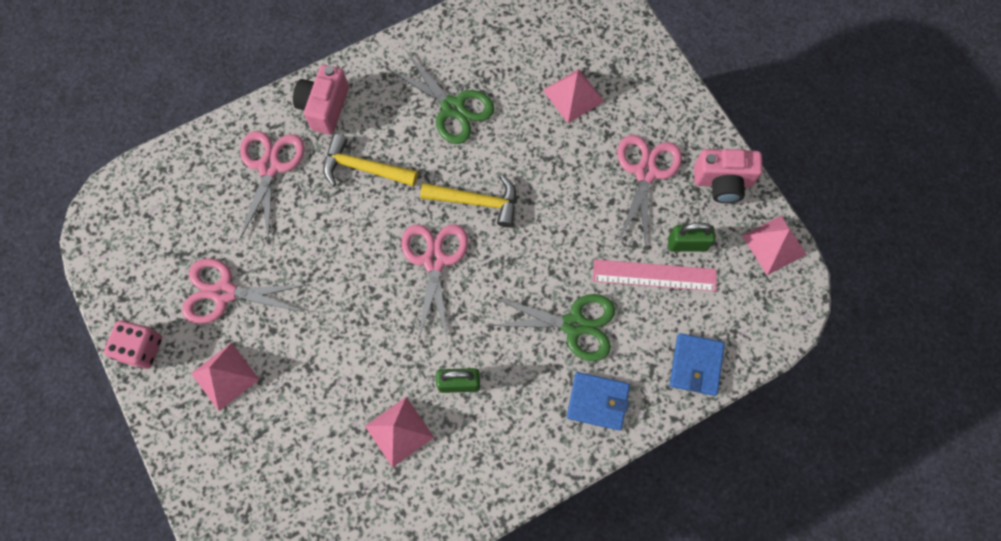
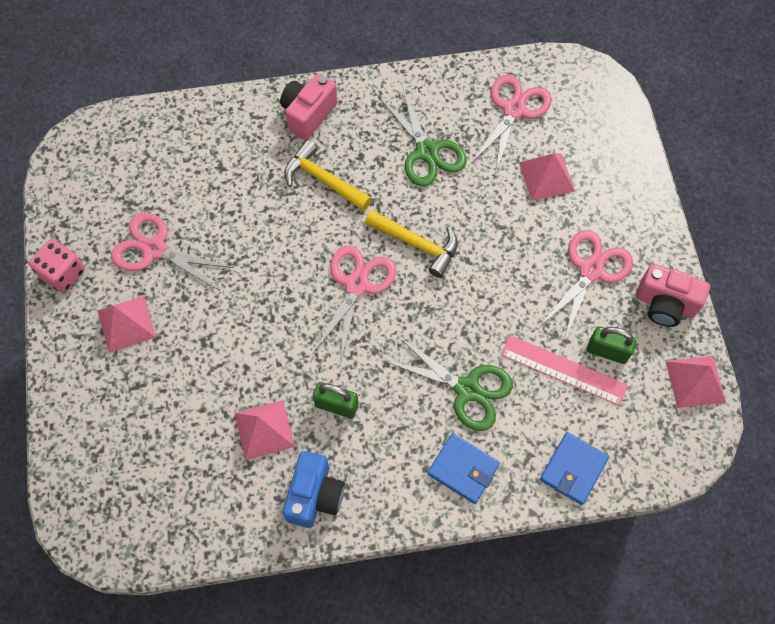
camera: 20 degrees right, 5 degrees down
pink scissors [239,131,305,241] -> pink scissors moved to [471,75,552,173]
none -> blue camera [283,451,345,528]

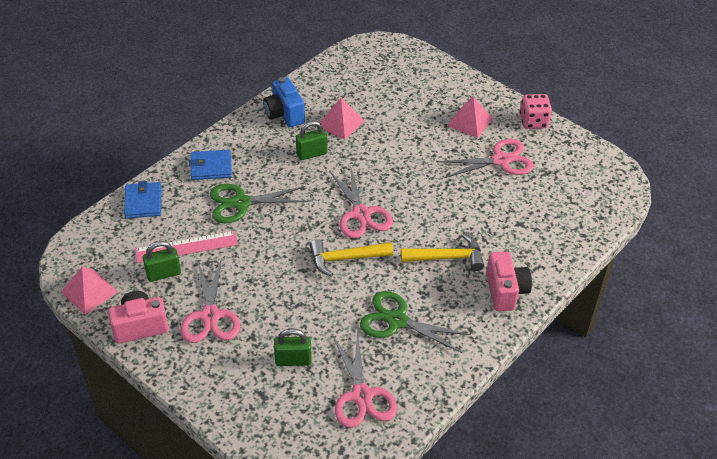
camera: 140 degrees right, 20 degrees down
pink pyramid [519,153,575,201] -> green padlock [274,328,312,366]

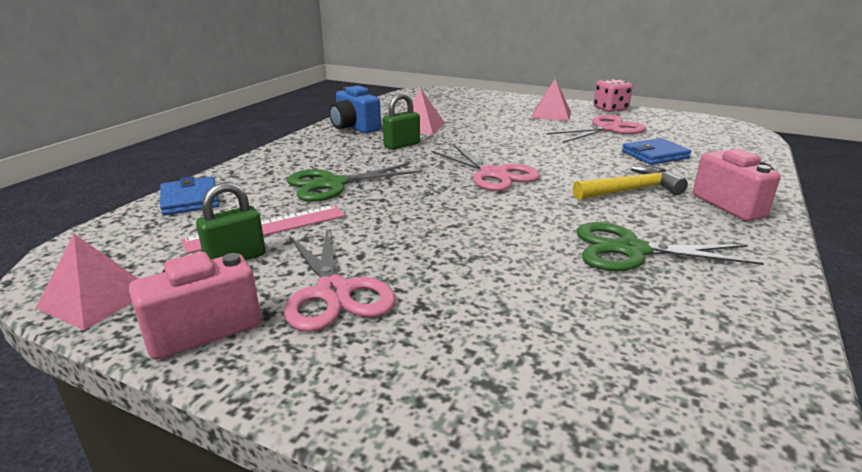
camera: 15 degrees left, 20 degrees down
blue wallet [189,150,232,180] -> blue wallet moved to [622,138,691,165]
green padlock [274,328,312,366] -> none
yellow hammer [310,239,393,277] -> none
pink scissors [333,330,398,428] -> none

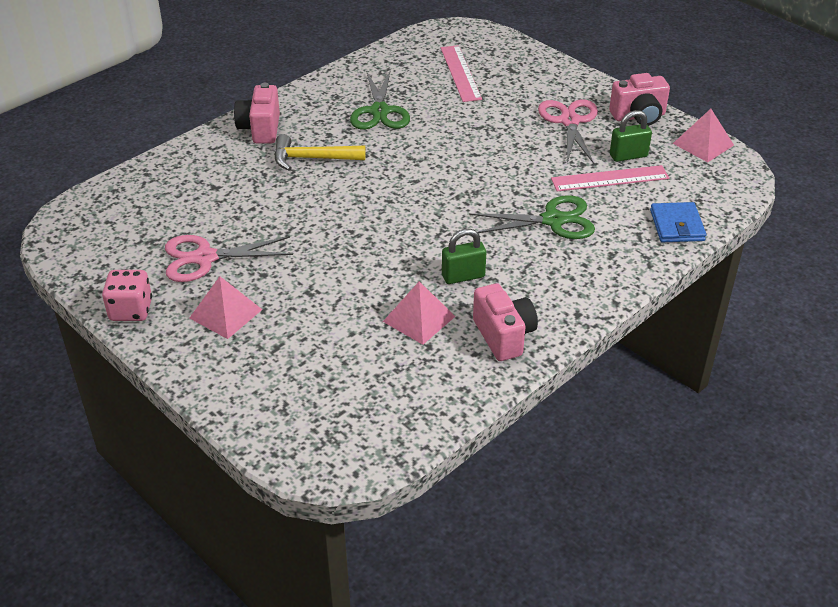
camera: 160 degrees left, 15 degrees up
blue camera [329,85,381,133] -> pink camera [473,283,538,361]
pink scissors [431,144,540,191] -> none
green scissors [576,222,764,271] -> green scissors turned 60 degrees clockwise [350,69,410,129]
blue wallet [622,138,691,165] -> none
none -> pink ruler [441,45,482,102]

